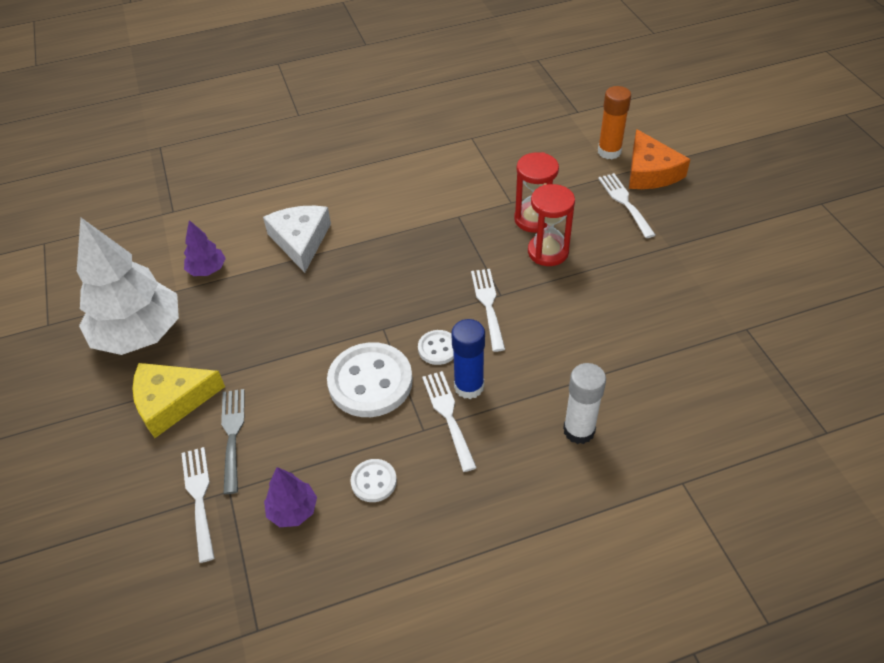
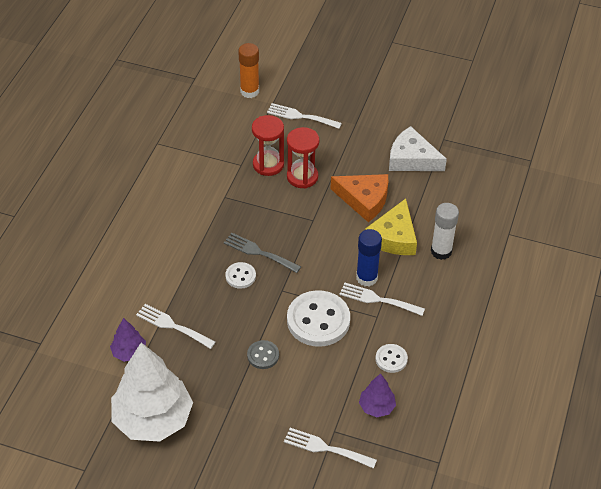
camera: 55 degrees left, 0 degrees up
yellow cheese [132,363,225,438] -> yellow cheese moved to [365,199,417,255]
grey fork [221,389,245,494] -> grey fork moved to [224,233,301,273]
white cheese [263,206,331,273] -> white cheese moved to [389,126,447,171]
white button [418,330,454,365] -> white button moved to [225,262,256,289]
white fork [471,269,505,352] -> white fork moved to [136,304,216,349]
orange cheese [629,129,691,189] -> orange cheese moved to [330,174,388,222]
none -> grey button [247,340,279,369]

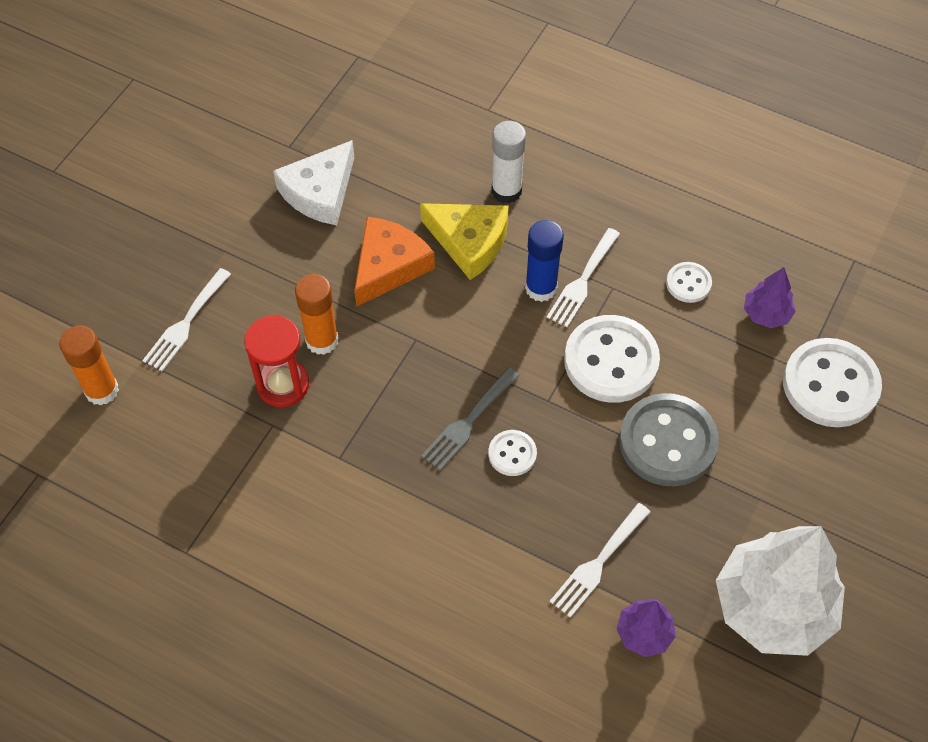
camera: 80 degrees left, 10 degrees up
grey button [247,340,279,369] -> grey button [619,393,719,486], size x2.02
white fork [284,428,377,469] -> white button [783,338,882,427]
red hourglass [287,127,319,189] -> orange glue stick [295,274,339,355]

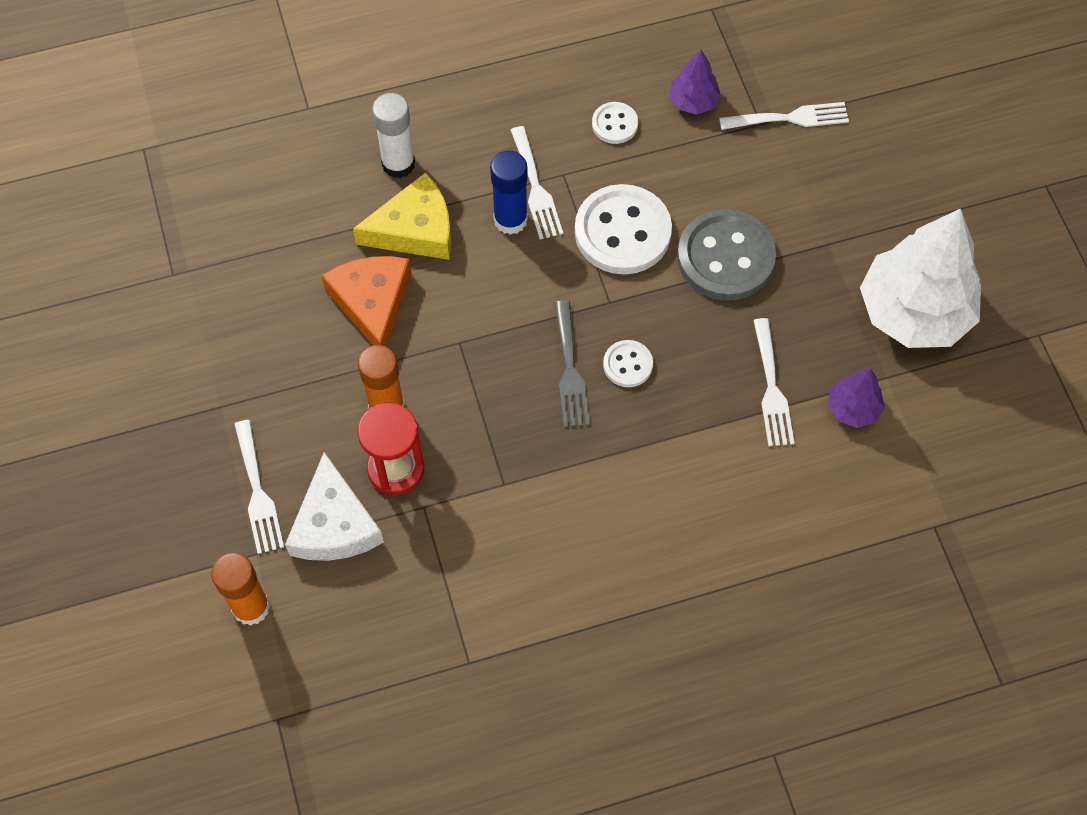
camera: 45 degrees left, 5 degrees up
white cheese [273,140,354,225] -> white cheese moved to [285,452,384,561]
white button [783,338,882,427] -> white fork [719,102,849,130]

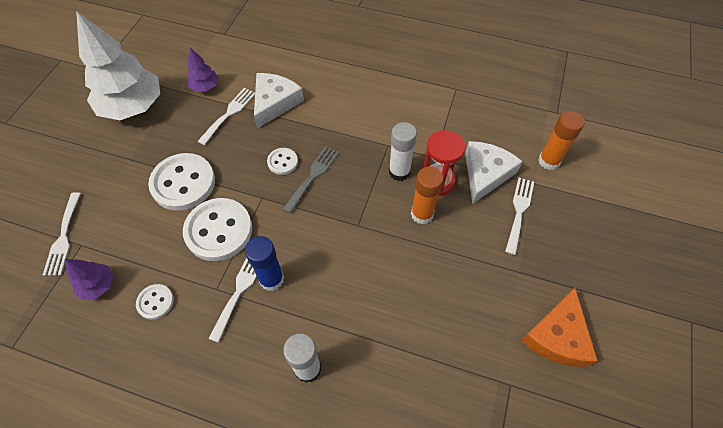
camera: 145 degrees left, 5 degrees down
orange cheese [321,256,411,347] -> orange cheese moved to [521,288,598,367]
yellow cheese [353,172,451,260] -> none
grey button [677,209,776,301] -> white button [148,153,215,211]
white fork [719,102,849,130] -> white fork turned 120 degrees counterclockwise [43,192,81,276]
none -> white cheese [254,73,304,129]
none -> white glue stick [389,122,417,181]

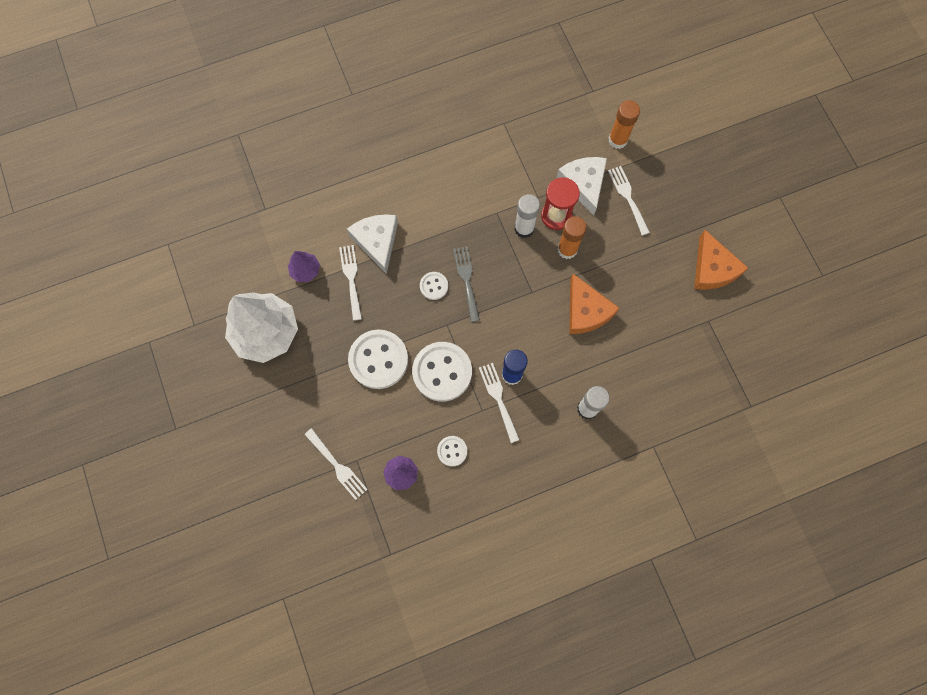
camera: 40 degrees left, 15 degrees up
none -> orange cheese [569,274,619,334]

